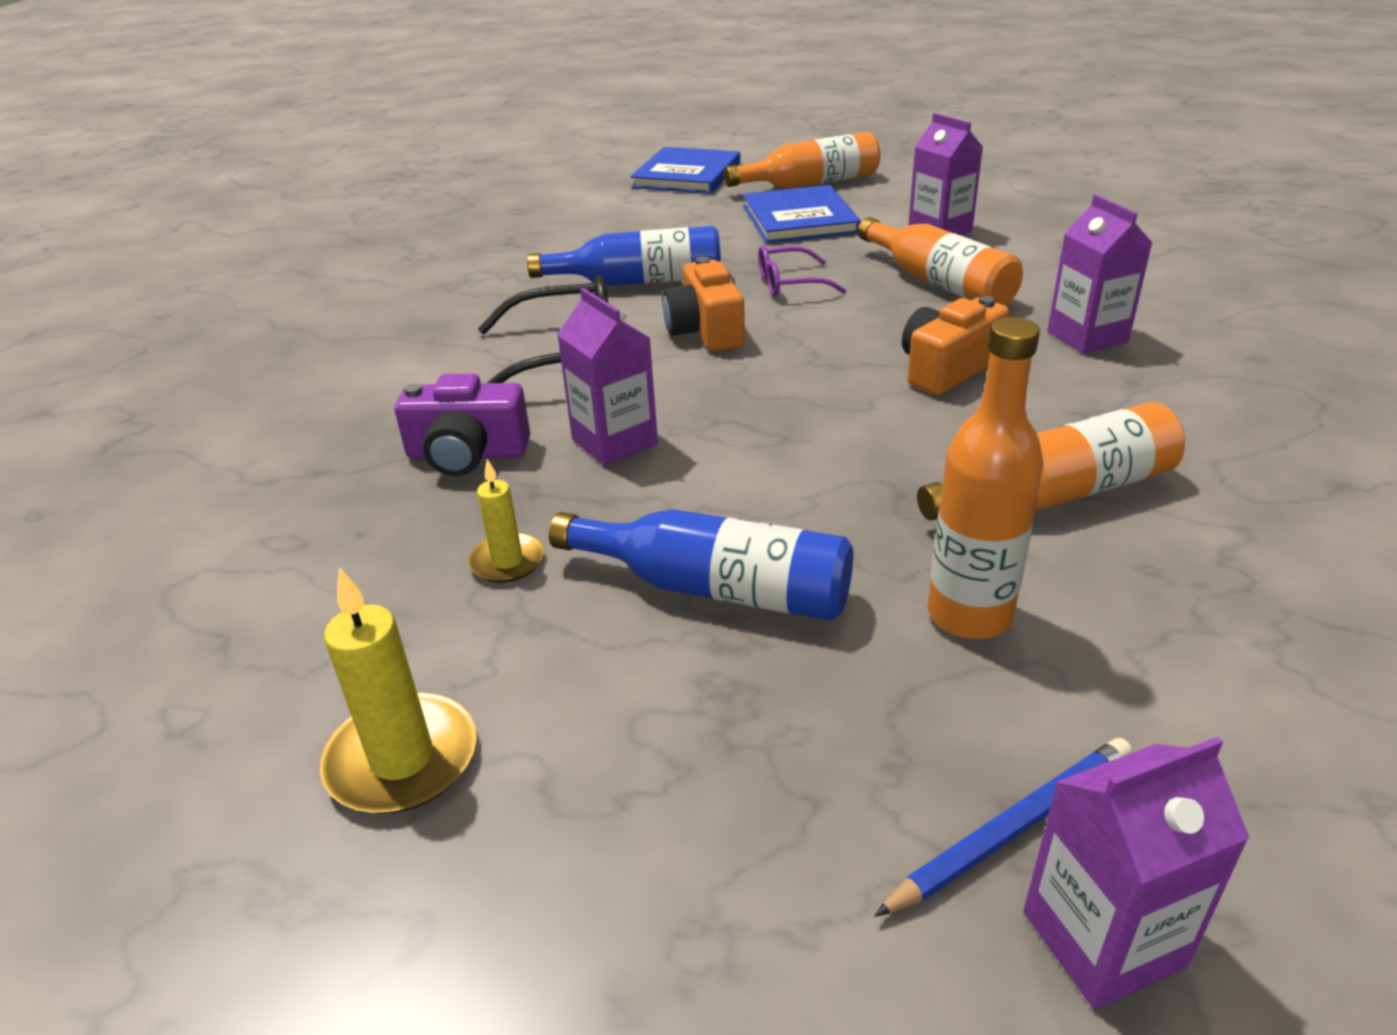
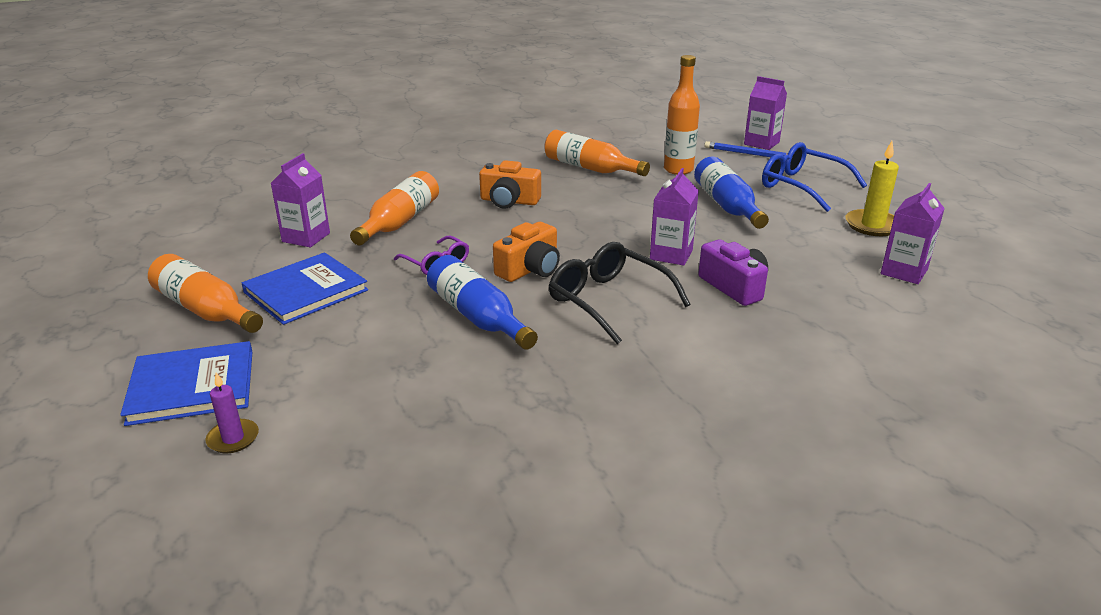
camera: 125 degrees left, 5 degrees down
yellow candle [468,459,544,583] -> none
purple carton [1047,195,1152,354] -> purple carton moved to [881,183,945,284]
none -> purple candle [205,373,259,454]
none -> blue glasses [762,142,867,212]

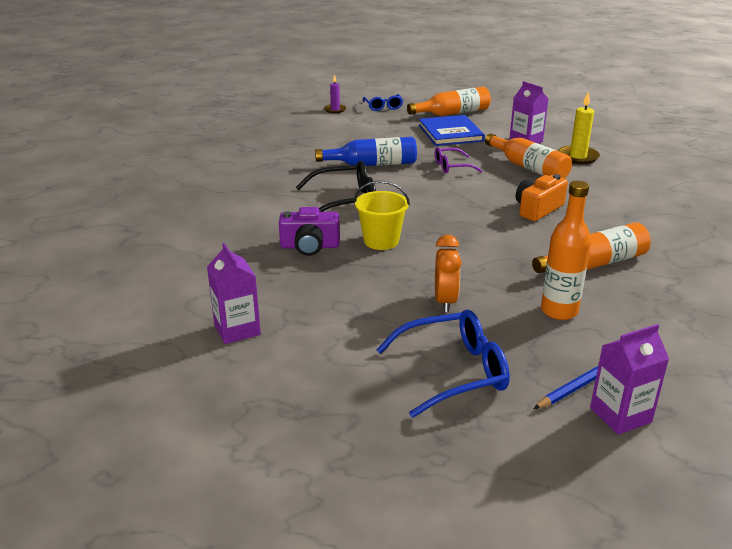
camera: 120 degrees right, 0 degrees up
blue book [120,341,253,426] -> blue glasses [363,94,403,111]
orange camera [493,222,560,282] -> none
purple carton [650,168,699,266] -> yellow bucket [354,180,410,250]
blue bottle [694,156,769,229] -> orange clock [435,235,462,312]
yellow candle [845,141,899,236] -> yellow candle moved to [558,92,600,164]

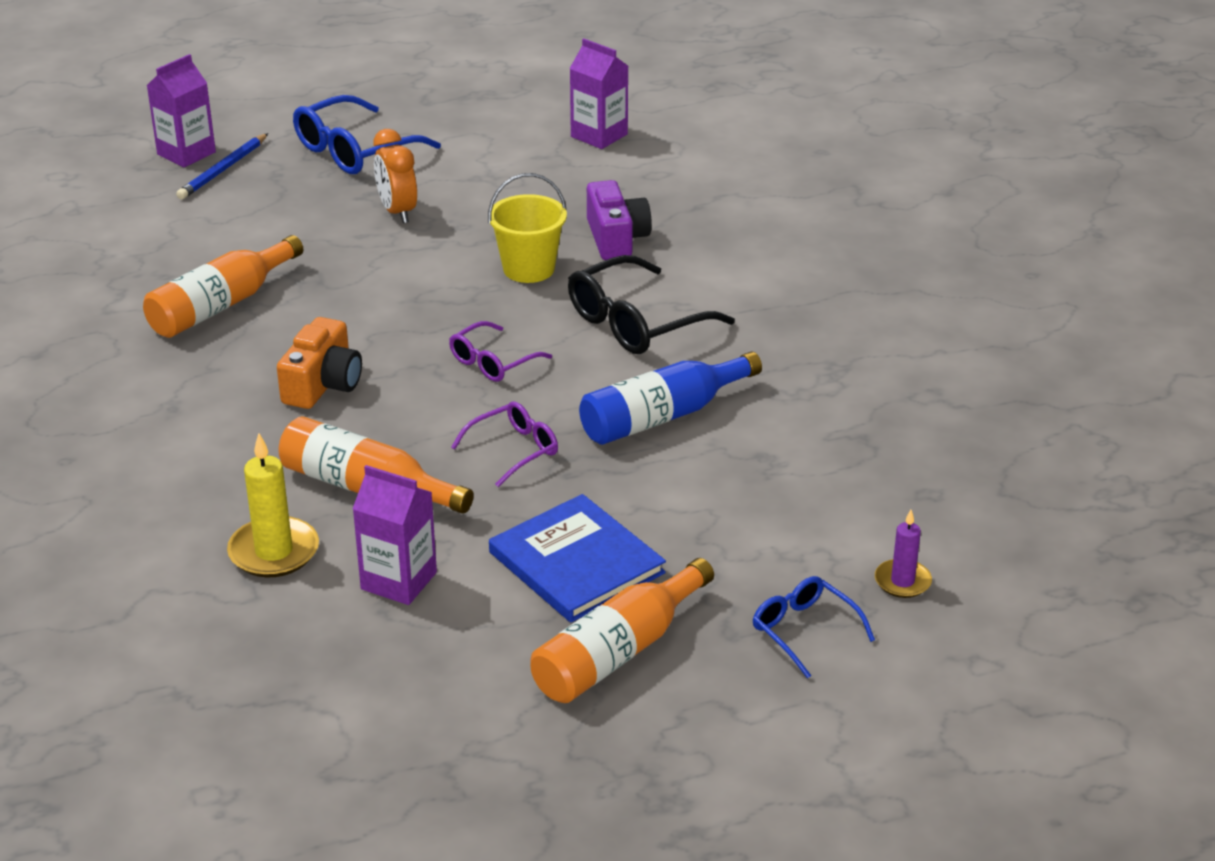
camera: 155 degrees right, 5 degrees up
purple camera [279,207,340,256] -> purple camera turned 105 degrees clockwise [587,180,652,260]
orange bottle [541,181,591,320] -> none
none -> purple glasses [449,321,552,382]

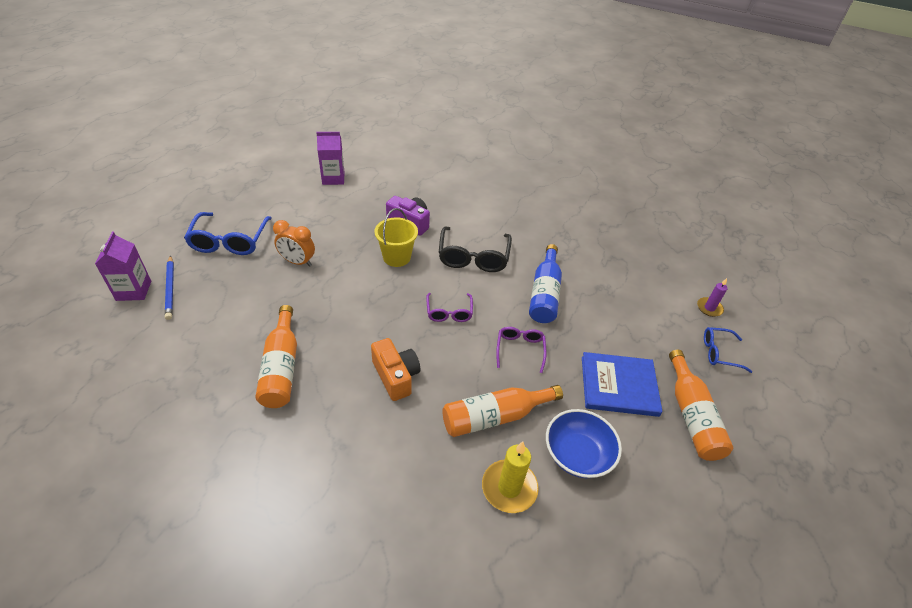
camera: 50 degrees left, 10 degrees up
purple carton [353,465,437,605] -> blue bowl [546,409,622,478]

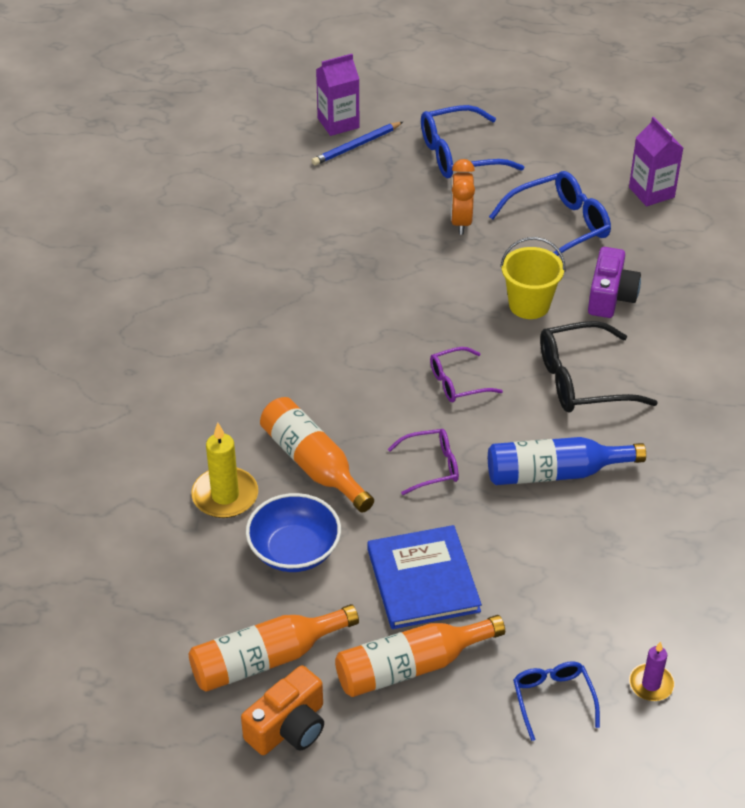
camera: 75 degrees right, 0 degrees up
orange bottle [255,305,297,408] -> orange bottle moved to [189,604,359,692]
orange camera [371,338,420,401] -> orange camera moved to [241,665,324,755]
none -> blue glasses [489,171,611,256]

